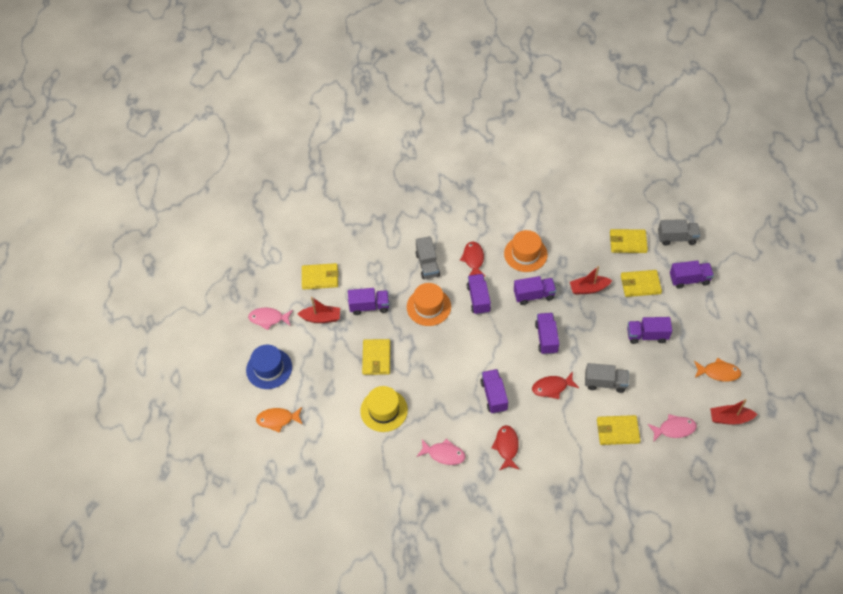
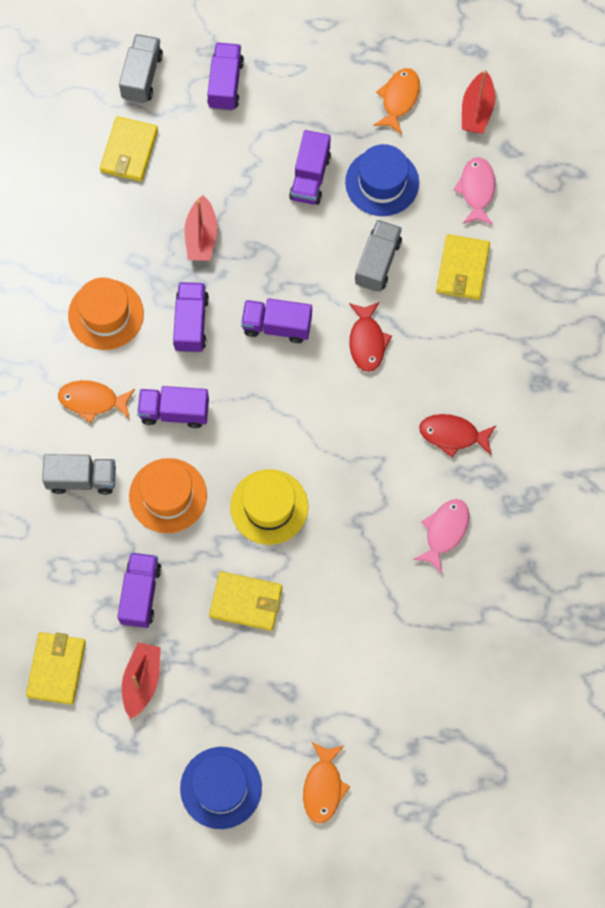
camera: 80 degrees left, 15 degrees up
pink fish [248,308,293,330] -> none
yellow hat [360,386,408,432] -> yellow hat moved to [230,469,308,545]
red fish [460,241,486,277] -> orange fish [58,380,135,423]
purple truck [480,369,508,414] -> none
yellow wallet [621,270,662,297] -> none
none -> blue hat [345,144,419,216]

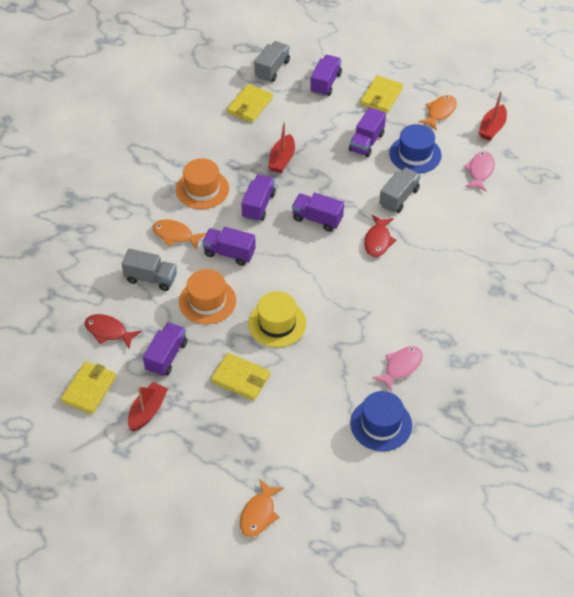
camera: 15 degrees right, 20 degrees down
blue hat [180,747,262,829] -> blue hat moved to [350,391,412,451]
red fish [419,414,496,458] -> red fish moved to [85,314,142,349]
yellow wallet [436,234,490,300] -> yellow wallet moved to [360,76,403,113]

